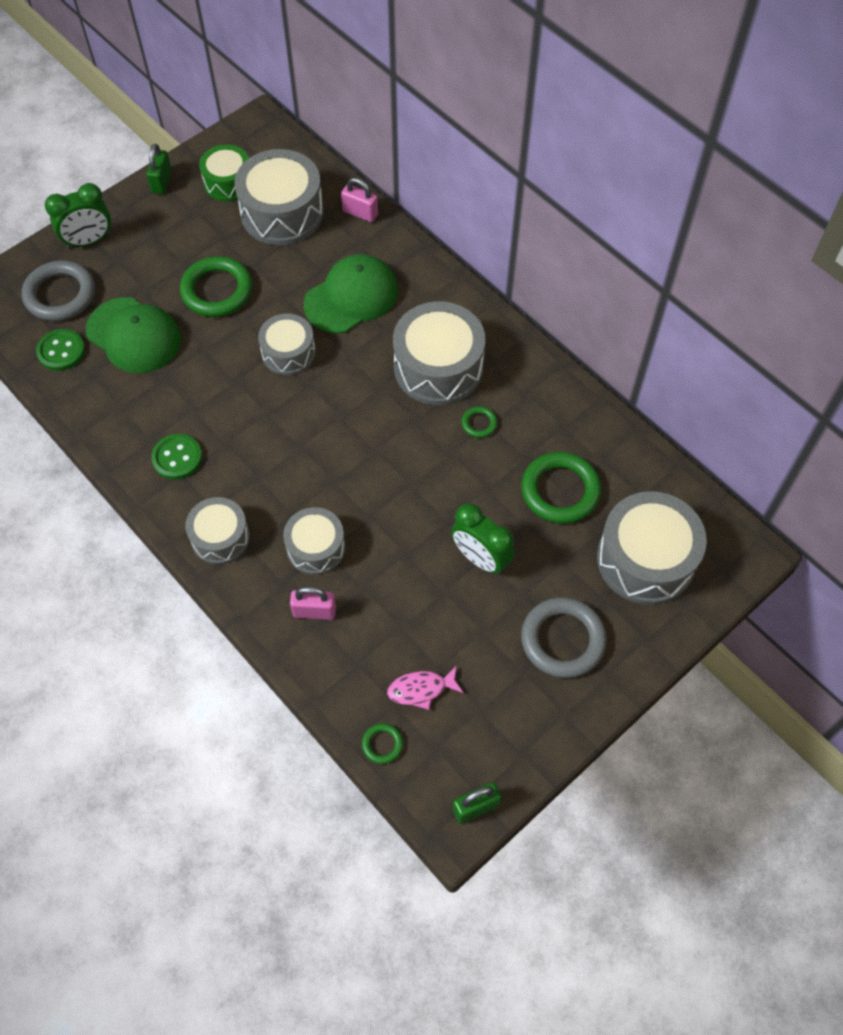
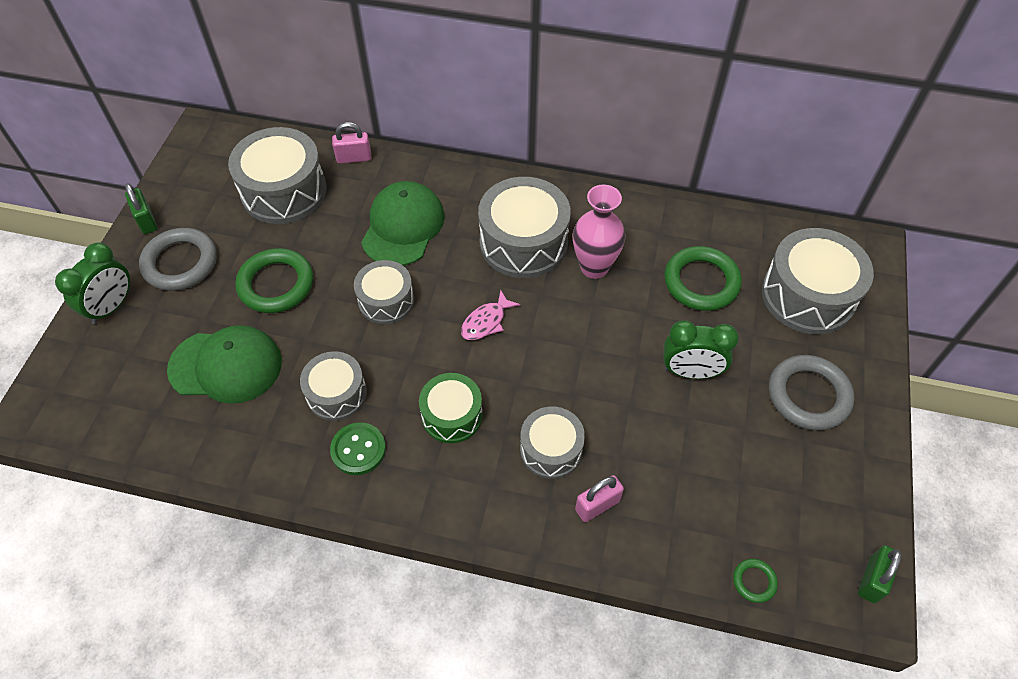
camera: 35 degrees left, 5 degrees down
grey ring [22,260,95,321] -> grey ring moved to [139,228,217,291]
green button [36,329,85,371] -> none
grey drum [186,497,250,564] -> grey drum moved to [300,351,367,421]
green drum [199,144,249,201] -> green drum moved to [419,373,483,443]
pink fish [387,665,464,710] -> pink fish moved to [461,290,520,340]
green ring [461,406,497,438] -> pink vase [573,185,625,279]

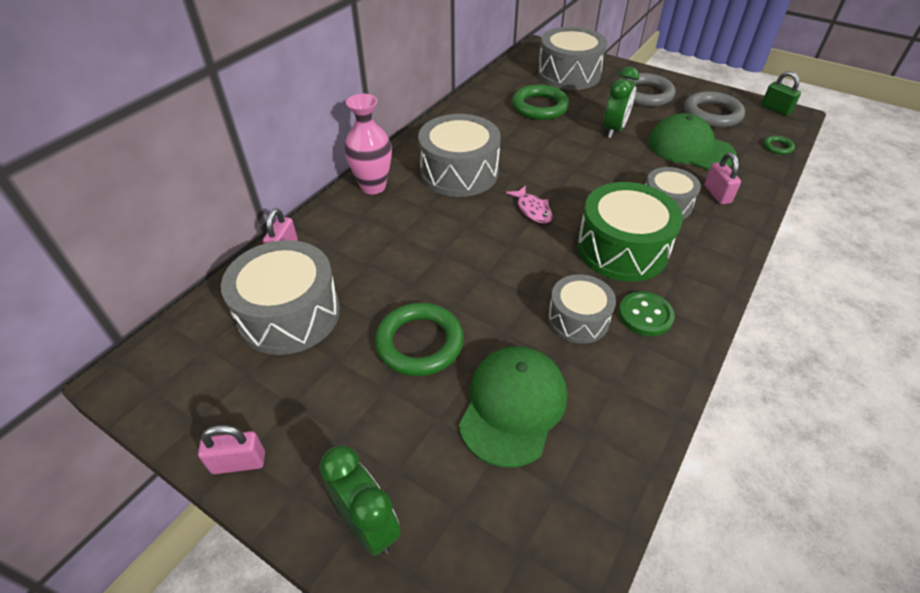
camera: 70 degrees left, 10 degrees down
green padlock [125,183,158,234] -> pink padlock [198,425,265,474]
grey ring [139,228,217,291] -> grey ring moved to [684,91,745,128]
grey drum [354,260,414,324] -> none
green cap [361,181,445,266] -> green cap moved to [648,113,737,170]
green drum [419,373,483,443] -> green drum [577,182,683,282], size x1.65
pink vase [573,185,625,279] -> pink vase moved to [344,94,392,194]

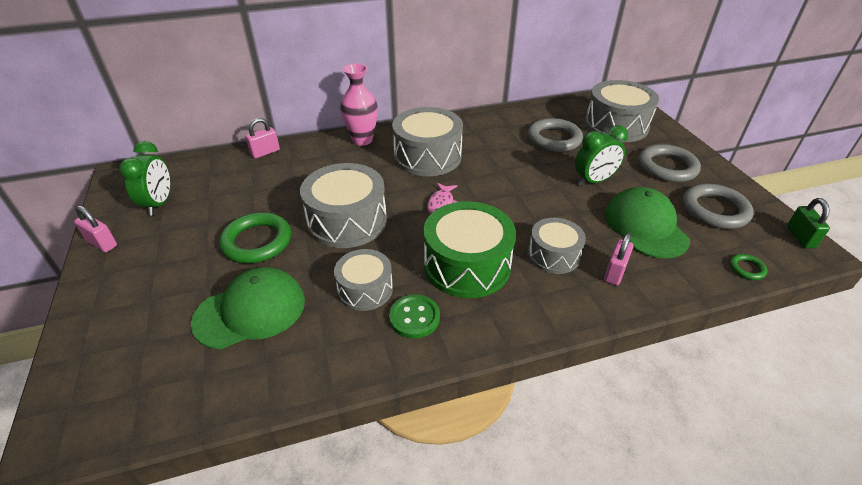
camera: 40 degrees right, 5 degrees down
grey drum [221,240,340,355] -> grey drum moved to [300,163,387,248]
green clock [319,445,401,556] -> green clock moved to [119,141,170,215]
green ring [512,85,569,120] -> grey ring [528,118,583,152]

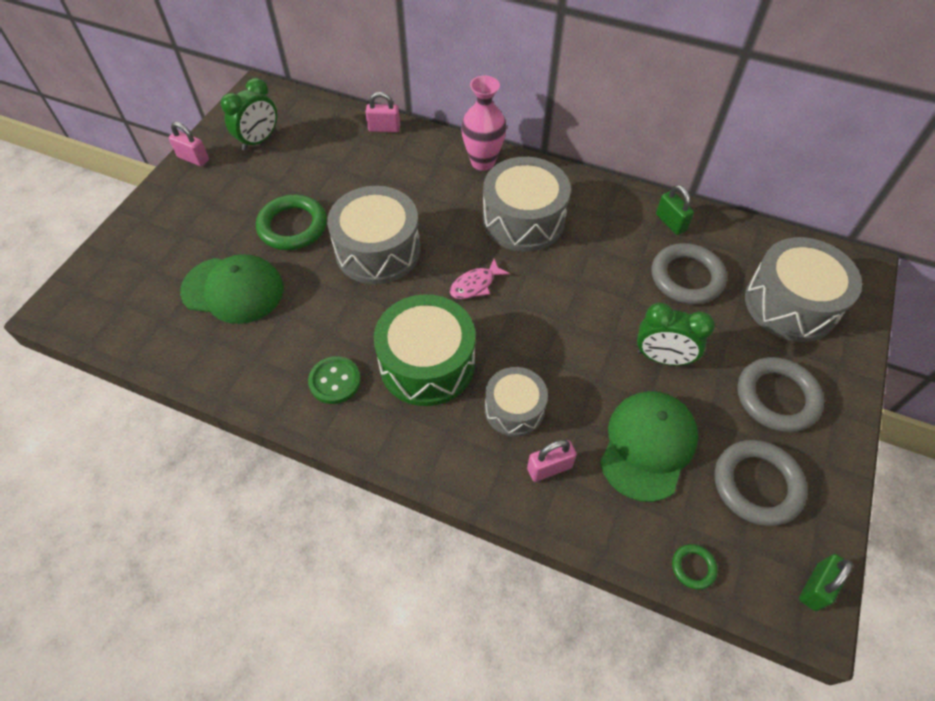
camera: 40 degrees right, 15 degrees up
pink padlock [74,205,117,252] -> pink padlock turned 45 degrees counterclockwise [169,122,209,166]
grey drum [334,249,393,311] -> none
none -> green padlock [656,185,694,235]

